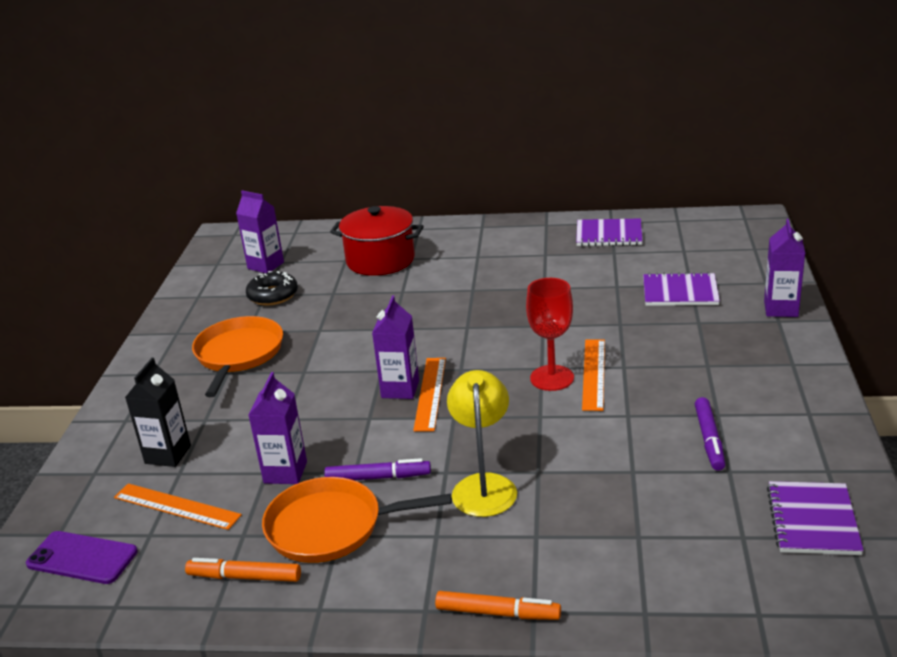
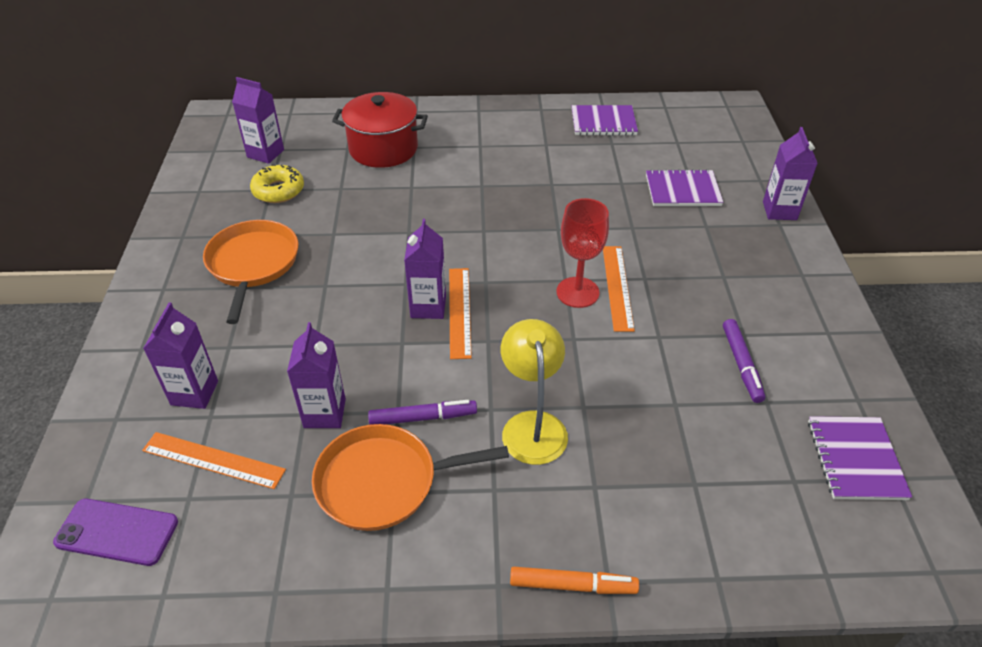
camera: 10 degrees left, 15 degrees up
black carton [125,358,191,467] -> purple carton [143,302,218,409]
orange marker [185,558,301,582] -> none
black donut [246,271,298,306] -> yellow donut [250,164,304,203]

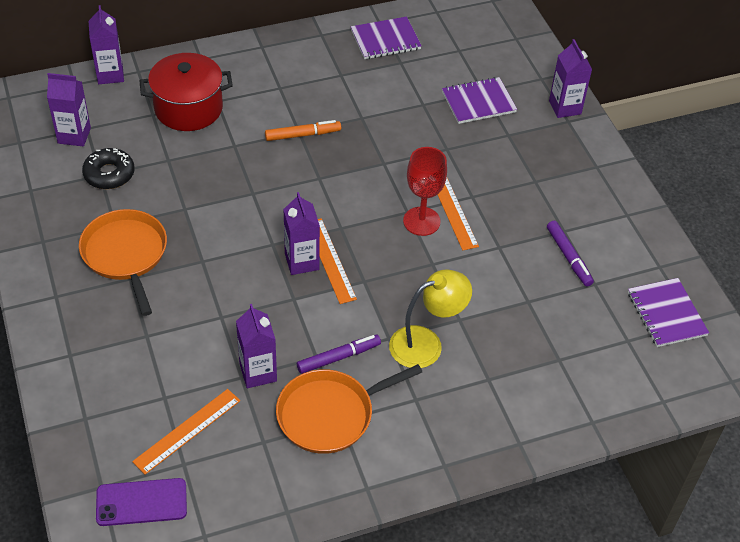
camera: 20 degrees left, 5 degrees up
orange ruler [142,432,286,489] -> orange ruler turned 45 degrees counterclockwise [132,389,240,474]
purple carton [143,302,218,409] -> purple carton moved to [89,5,124,84]
yellow donut [250,164,304,203] -> black donut [82,148,135,189]
yellow lamp [501,319,568,465] -> yellow lamp turned 90 degrees clockwise [389,269,472,368]
orange marker [510,567,639,594] -> orange marker moved to [265,120,341,141]

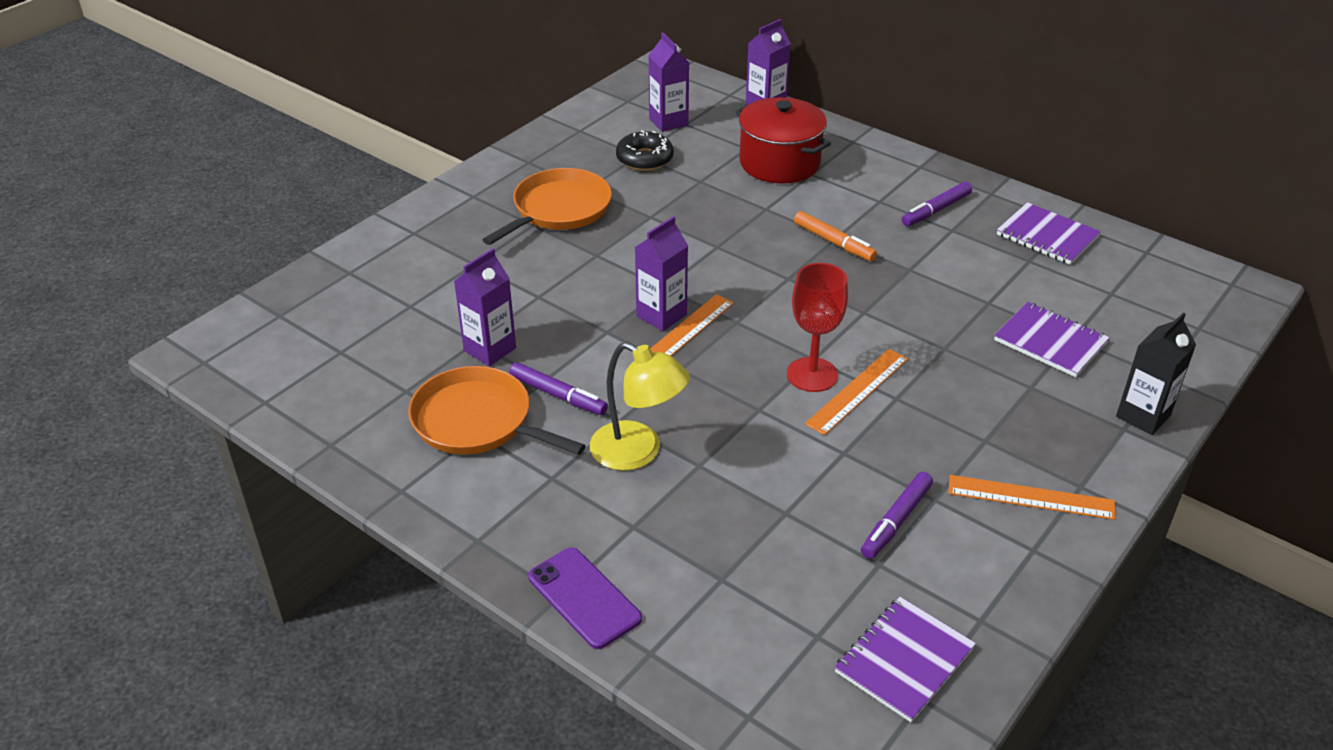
camera: 60 degrees right, 10 degrees down
purple phone [96,478,187,526] -> purple phone moved to [528,547,642,649]
orange ruler [132,389,240,474] -> orange ruler moved to [948,475,1116,520]
purple carton [549,39,592,118] -> black carton [1116,312,1196,435]
none -> purple marker [902,182,972,226]

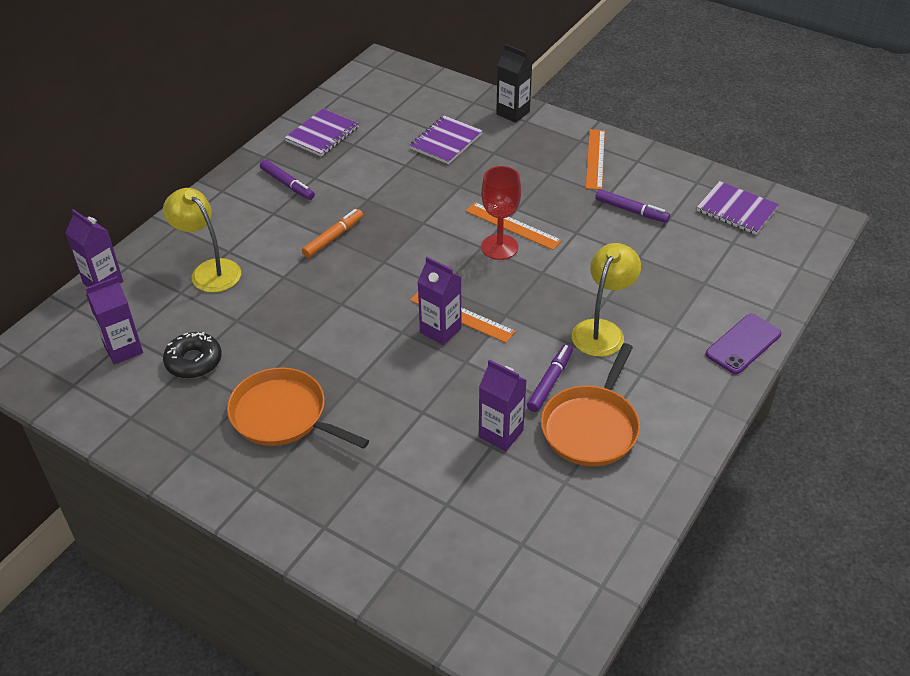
camera: 95 degrees left, 5 degrees up
red pot [735,97,831,183] -> yellow lamp [163,188,241,293]

